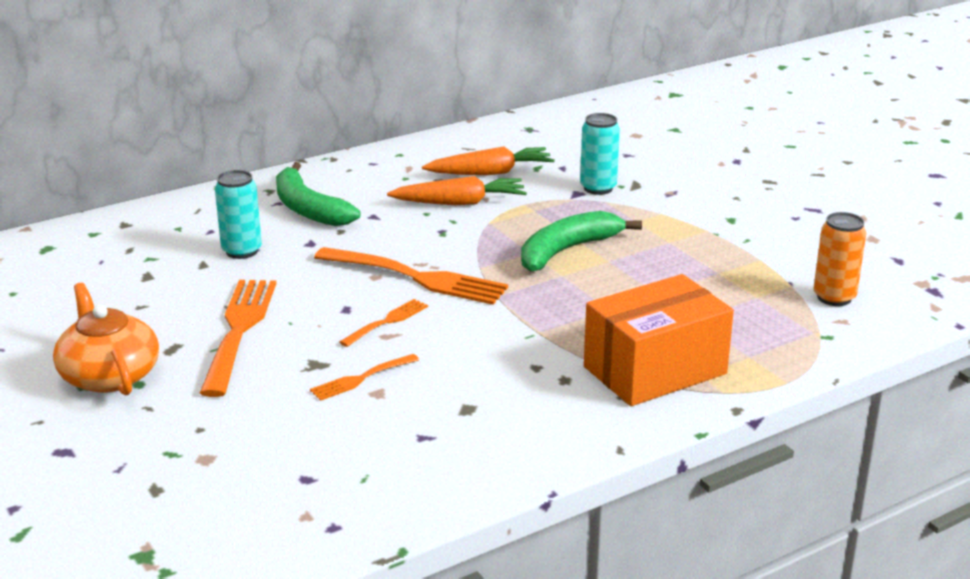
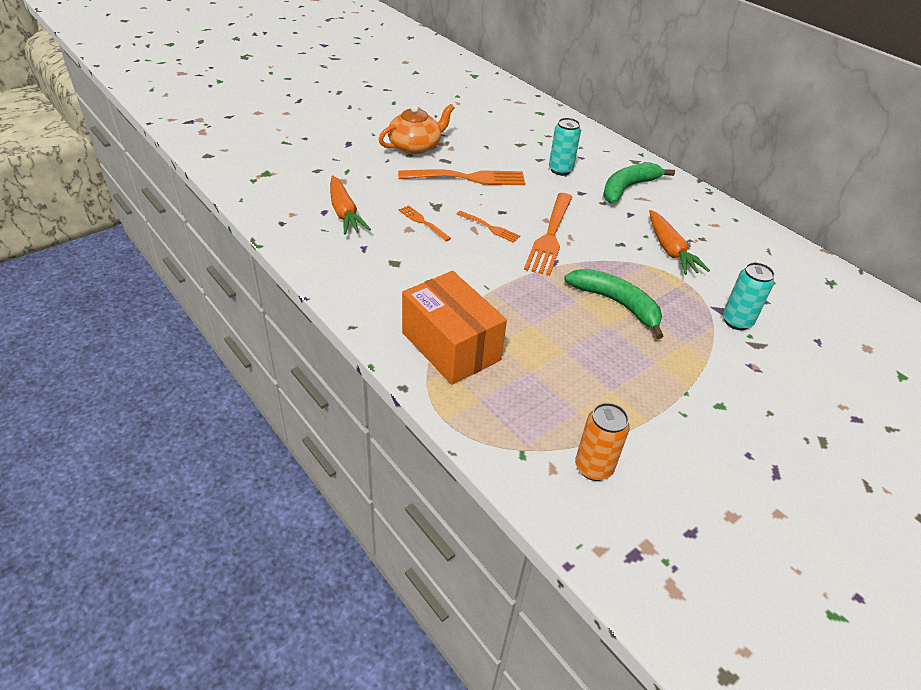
camera: 80 degrees right, 15 degrees up
orange carrot [422,147,555,175] -> orange carrot moved to [330,175,371,235]

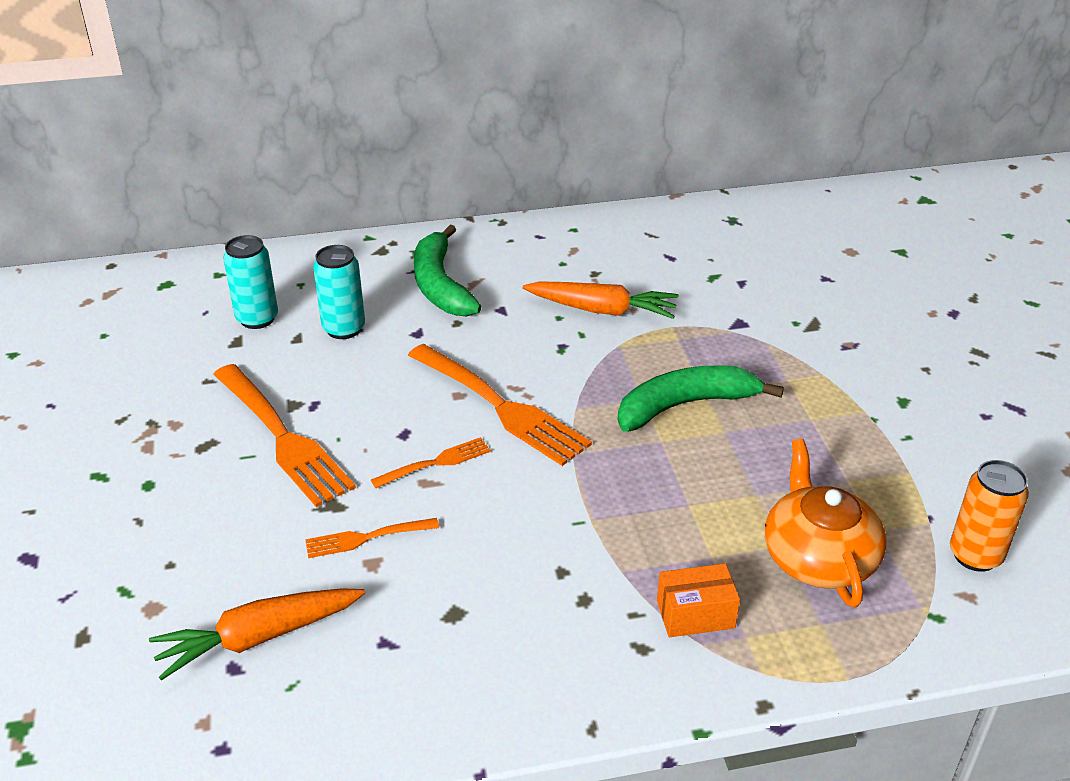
camera: 60 degrees left, 5 degrees down
orange carrot [330,175,371,235] -> orange carrot turned 150 degrees clockwise [149,588,365,680]
orange teapot [379,104,455,154] -> orange teapot moved to [765,439,887,608]
orange fork [398,169,525,185] -> orange fork turned 120 degrees clockwise [213,364,356,507]
orange box [402,271,507,385] -> orange box [657,563,740,637], size x0.48
turquoise can [723,262,775,330] -> turquoise can moved to [223,235,278,329]

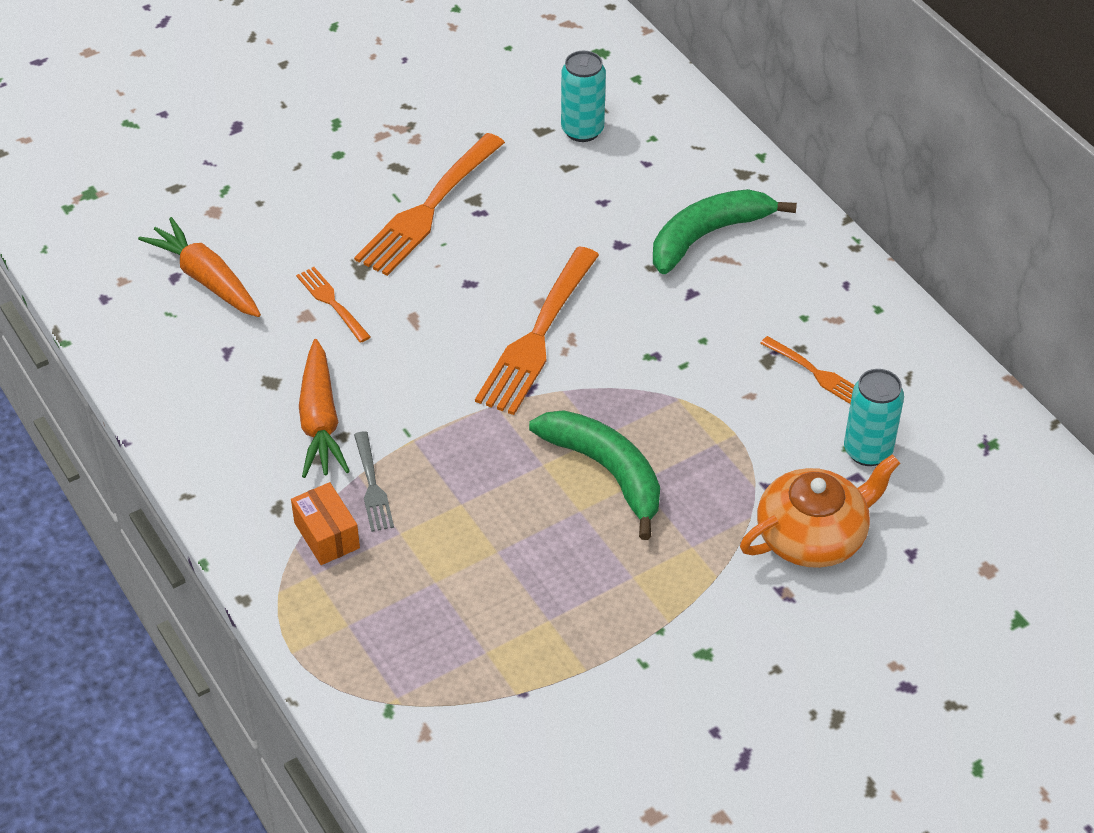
camera: 70 degrees right, 10 degrees up
turquoise can [313,245,365,339] -> turquoise can moved to [844,369,904,466]
orange fork [371,437,491,488] -> orange fork moved to [760,336,854,404]
orange carrot [523,281,679,319] -> orange carrot moved to [299,339,350,478]
orange teapot [765,439,887,608] -> orange teapot moved to [740,454,900,568]
orange can [950,460,1029,572] -> none
none -> grey fork [354,431,394,532]

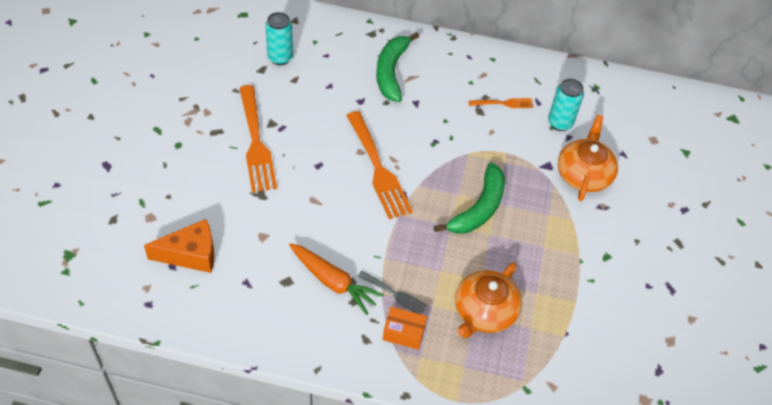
camera: 50 degrees left, 5 degrees up
orange carrot [138,217,261,317] -> orange cheese [144,219,214,273]
orange fork [296,267,371,343] -> none
green banana [529,410,660,540] -> green banana turned 120 degrees clockwise [434,163,505,234]
none -> orange teapot [455,262,522,338]

